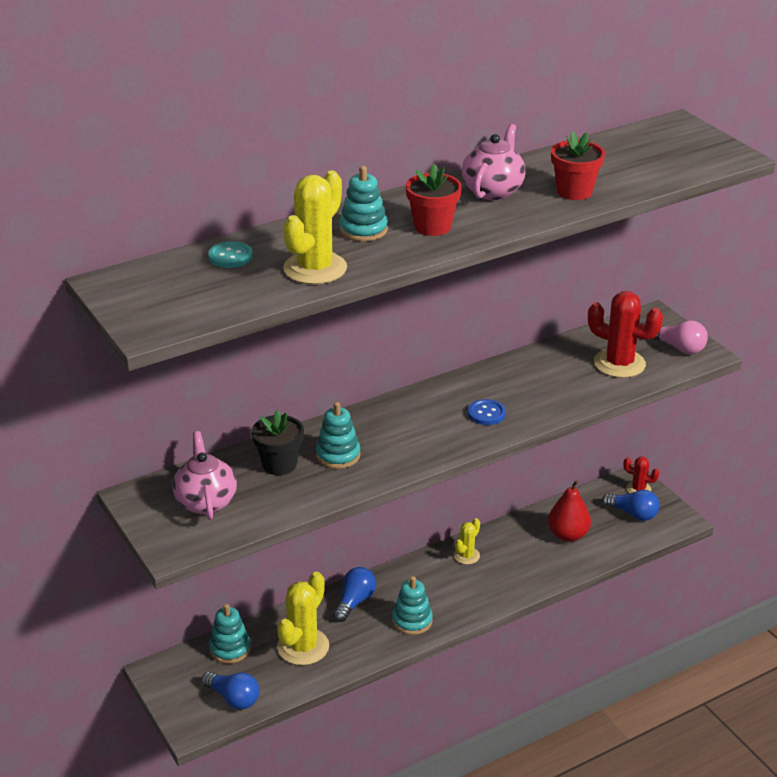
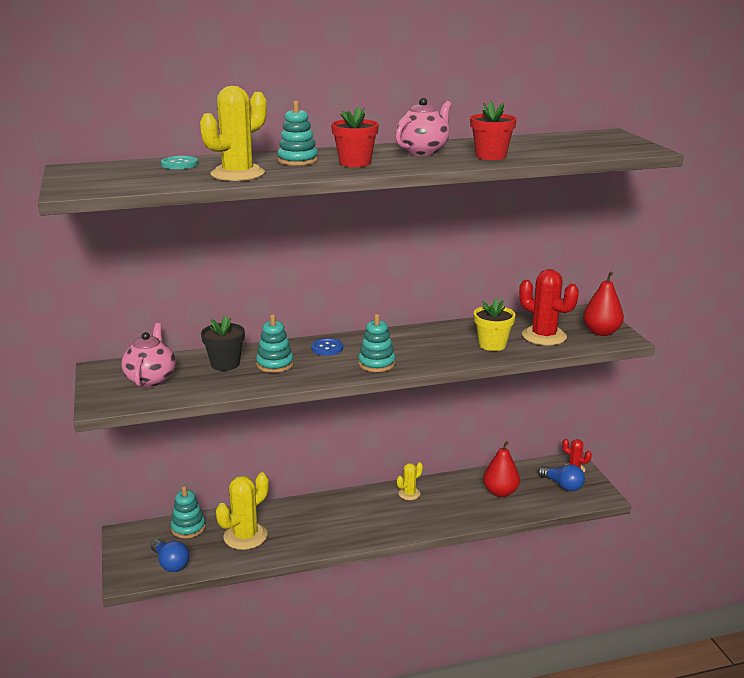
camera: 15 degrees right, 10 degrees down
blue light bulb [333,567,376,622] -> none
turquoise stacking toy [392,576,433,635] -> turquoise stacking toy moved to [358,314,396,372]
blue button [468,399,506,425] -> blue button moved to [311,338,343,356]
pink light bulb [652,320,708,354] -> red pear [583,271,624,336]
none -> yellow flower pot [474,298,516,351]

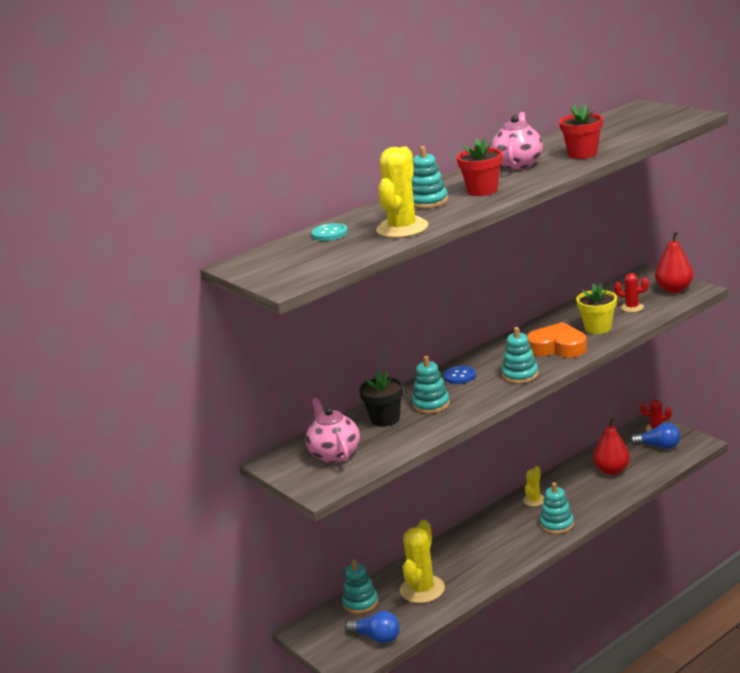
camera: 20 degrees left, 0 degrees up
red cactus [519,269,579,346] -> red cactus [614,273,649,312], size x0.54
none -> orange heart [527,322,587,358]
none -> turquoise stacking toy [540,482,574,534]

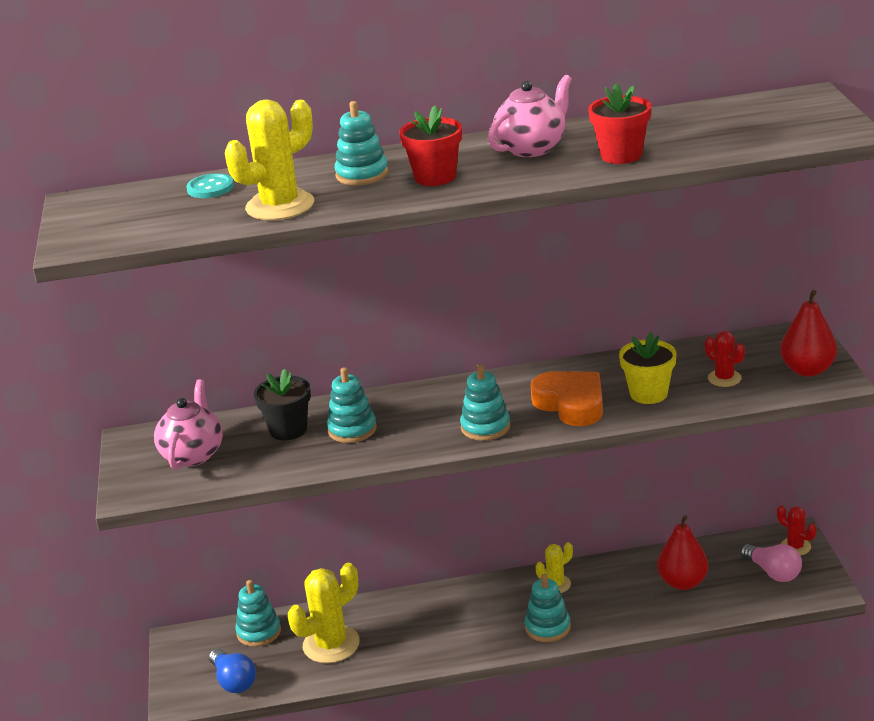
camera: 30 degrees right, 5 degrees up
blue button [443,366,476,384] -> none
blue light bulb [630,423,680,449] -> pink light bulb [740,544,802,582]

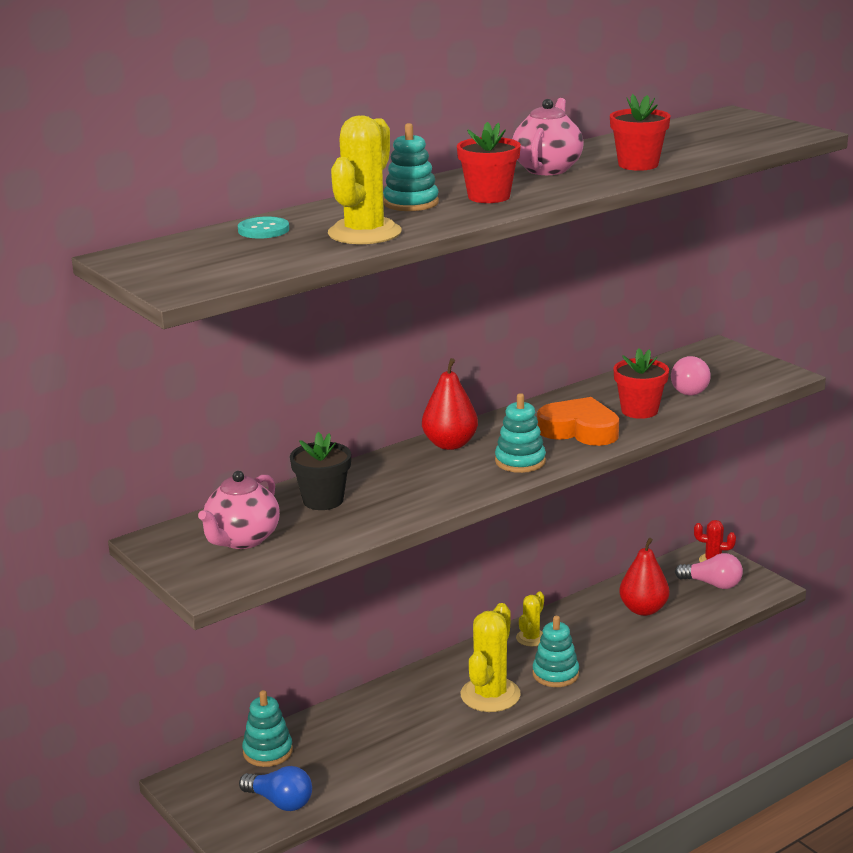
camera: 30 degrees left, 5 degrees down
pink teapot [154,380,223,470] -> pink teapot turned 135 degrees counterclockwise [198,471,280,549]
yellow cactus [288,563,360,663] -> yellow cactus moved to [461,603,521,712]
turquoise stacking toy [327,367,377,443] -> none
yellow flower pot [619,332,676,404] -> red flower pot [613,348,669,419]
red cactus [705,331,745,387] -> pink light bulb [671,356,711,396]
red pear [780,290,837,377] -> red pear moved to [422,358,478,450]

